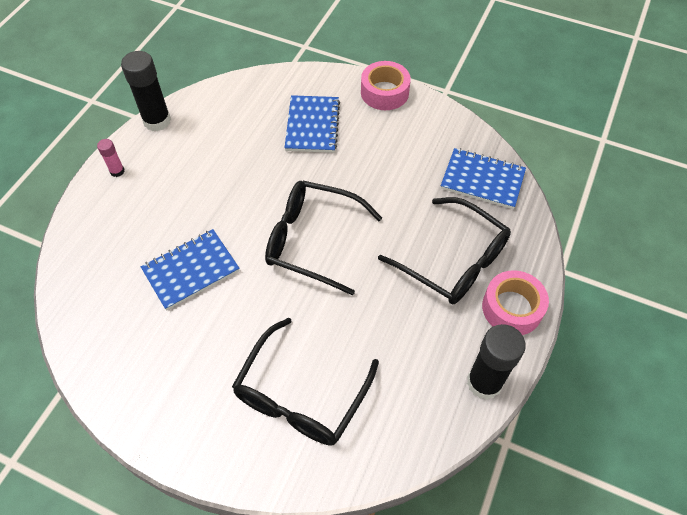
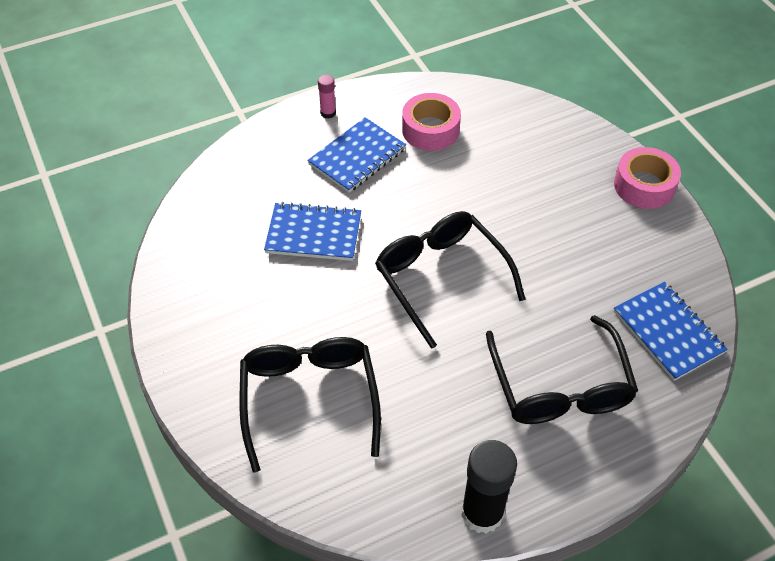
camera: 40 degrees right, 5 degrees down
black glue stick [121,51,171,131] -> none
black glasses [232,318,379,445] -> black glasses turned 105 degrees clockwise [240,337,381,472]
blue notebook [285,95,340,153] -> blue notebook moved to [307,117,406,193]
pink tape [482,270,549,335] -> pink tape moved to [402,93,461,151]

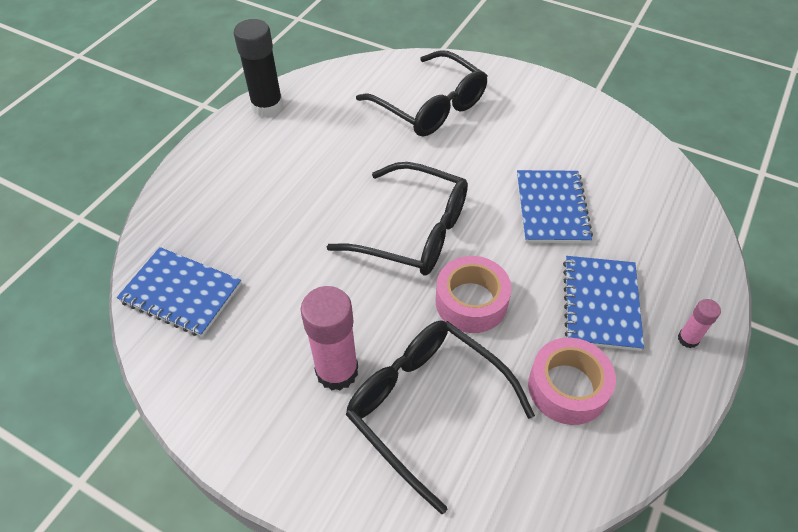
camera: 145 degrees right, 0 degrees up
blue notebook [264,202,361,261] -> blue notebook turned 60 degrees counterclockwise [517,170,593,243]
black glasses [486,315,638,424] -> black glasses moved to [345,320,535,514]
pink tape [614,147,681,209] -> pink tape moved to [436,256,511,333]
none -> pink glue stick [301,286,358,390]

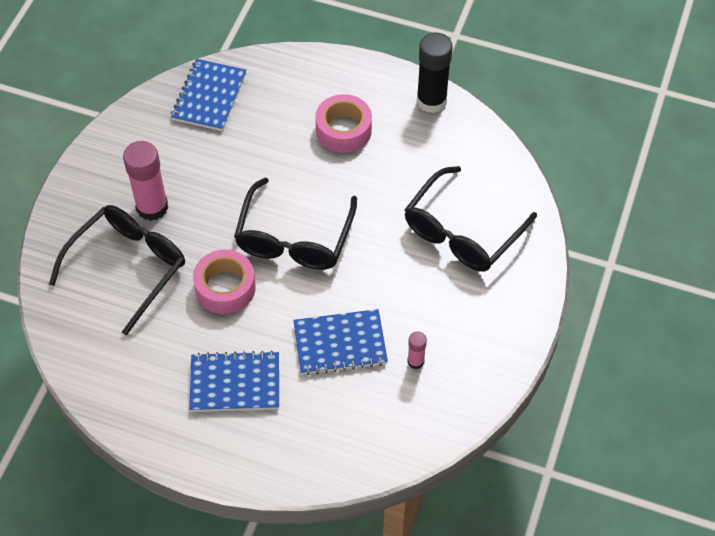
camera: 80 degrees right, 5 degrees up
pink tape [528,338,616,425] -> pink tape moved to [315,94,372,153]
pink glue stick [678,299,721,348] -> pink glue stick moved to [407,331,427,369]

